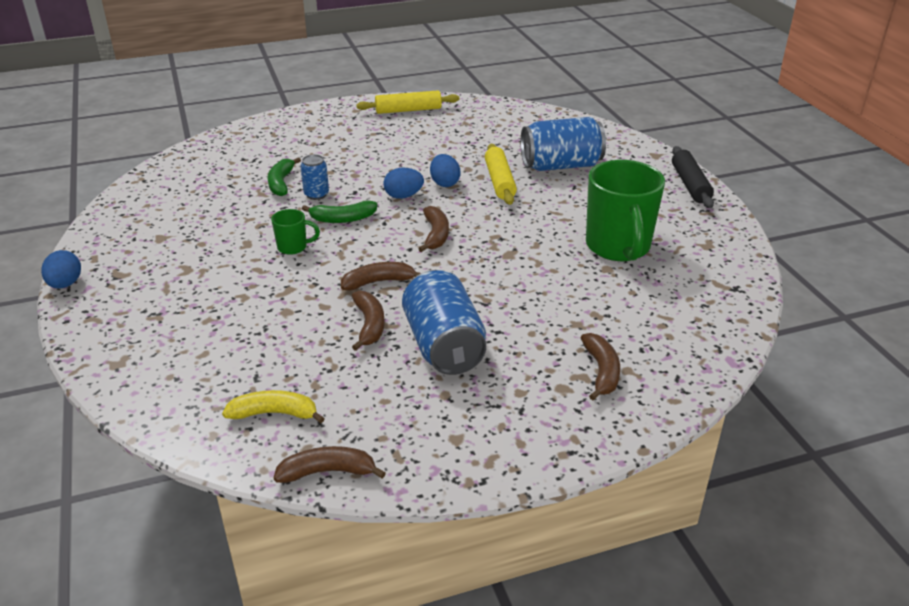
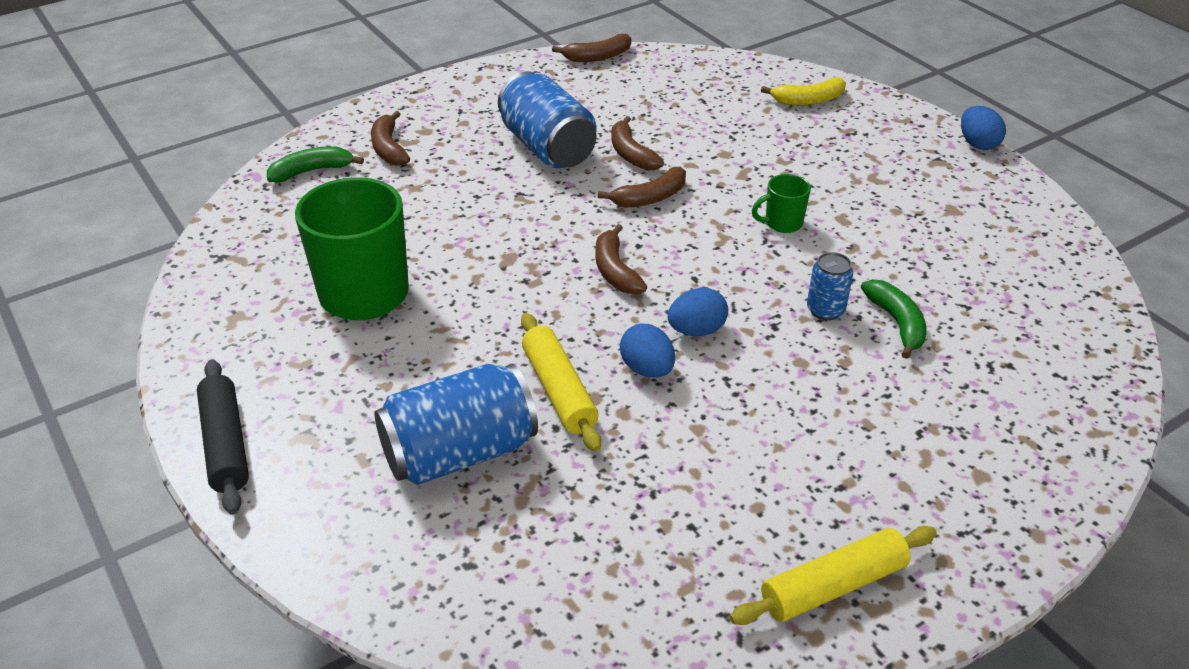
camera: 165 degrees right, 5 degrees up
yellow banana [222,390,325,423] -> yellow banana moved to [761,77,846,105]
green banana [302,200,377,223] -> green banana moved to [267,146,364,182]

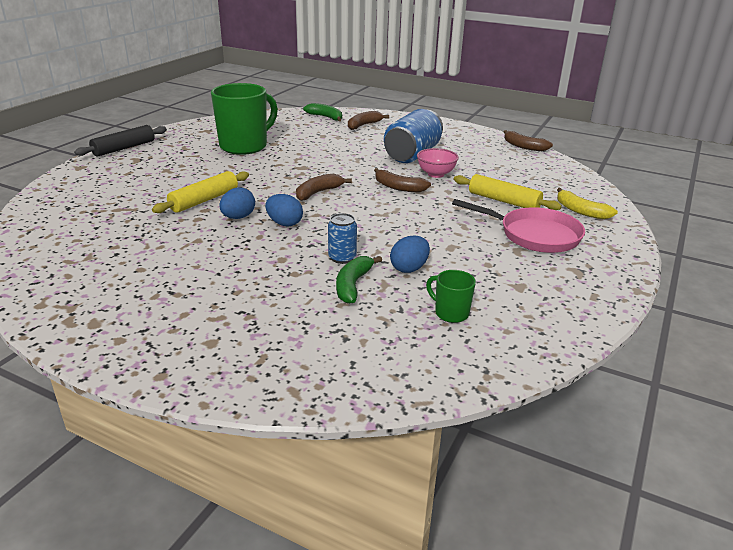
camera: 60 degrees right, 10 degrees down
blue can [374,364,538,485] -> none
brown banana [612,116,664,170] -> pink bowl [417,148,459,178]
yellow rolling pin [730,526,937,625] -> yellow rolling pin moved to [454,174,562,210]
green mug [752,174,811,233] -> green mug moved to [426,270,476,323]
green banana [861,279,927,359] -> green banana turned 150 degrees clockwise [336,256,382,304]
blue egg [961,106,1006,150] -> blue egg moved to [390,235,430,273]
none -> pink pan [452,199,585,253]

